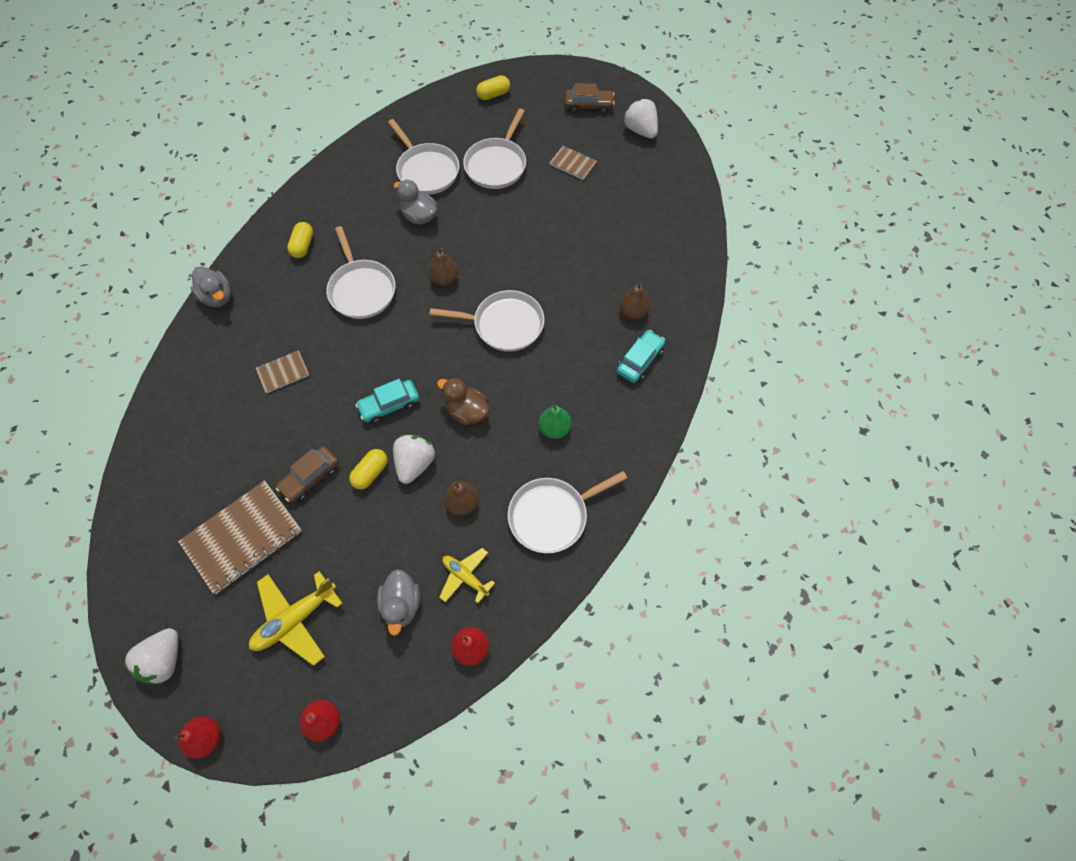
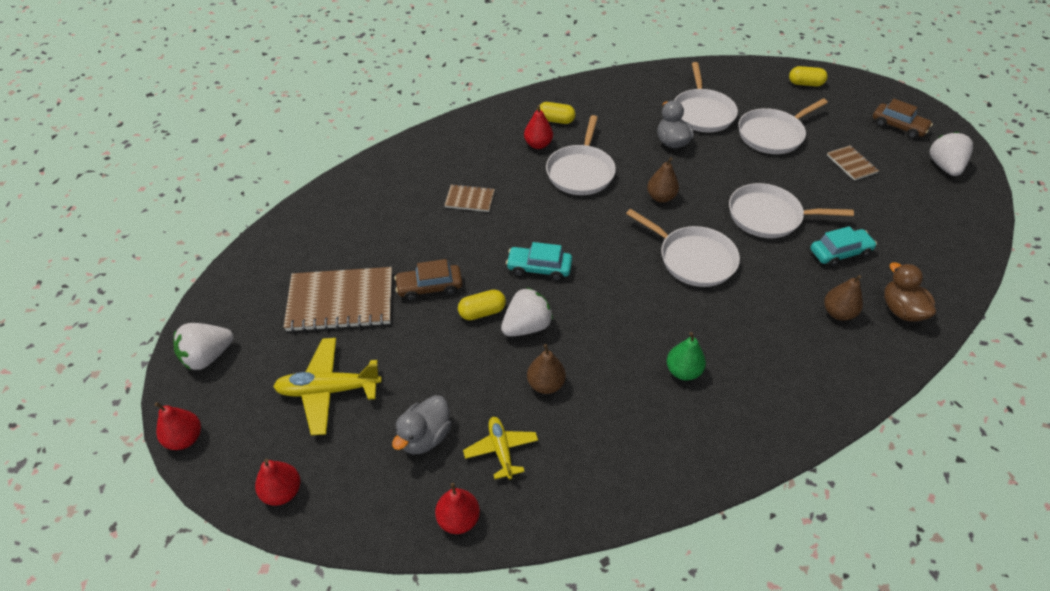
camera: 35 degrees right, 15 degrees down
grey duck [190,266,231,307] -> none
yellow capsule [287,222,313,258] -> yellow capsule turned 60 degrees clockwise [537,102,575,124]
brown duck [437,378,489,425] -> brown duck moved to [884,262,936,322]
white pan [508,471,627,553] -> white pan moved to [729,183,854,238]
turquoise car [617,330,665,383] -> turquoise car moved to [810,226,877,267]
none -> red pear [524,105,553,149]

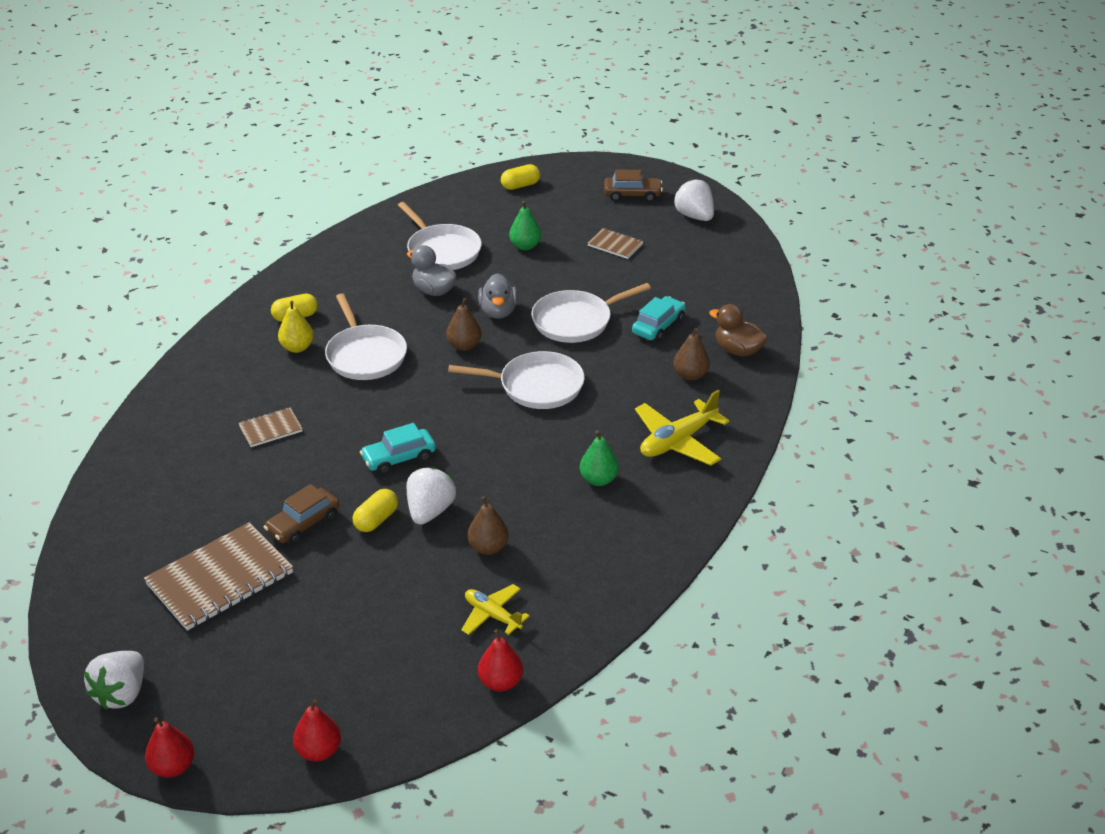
camera: 35 degrees left, 10 degrees down
yellow plane [273,338,382,435] -> yellow plane moved to [635,390,729,465]
grey duck [392,395,451,454] -> grey duck moved to [478,273,518,319]
red pear [524,105,553,149] -> yellow pear [278,301,314,353]
white pan [738,98,828,154] -> green pear [509,201,541,250]

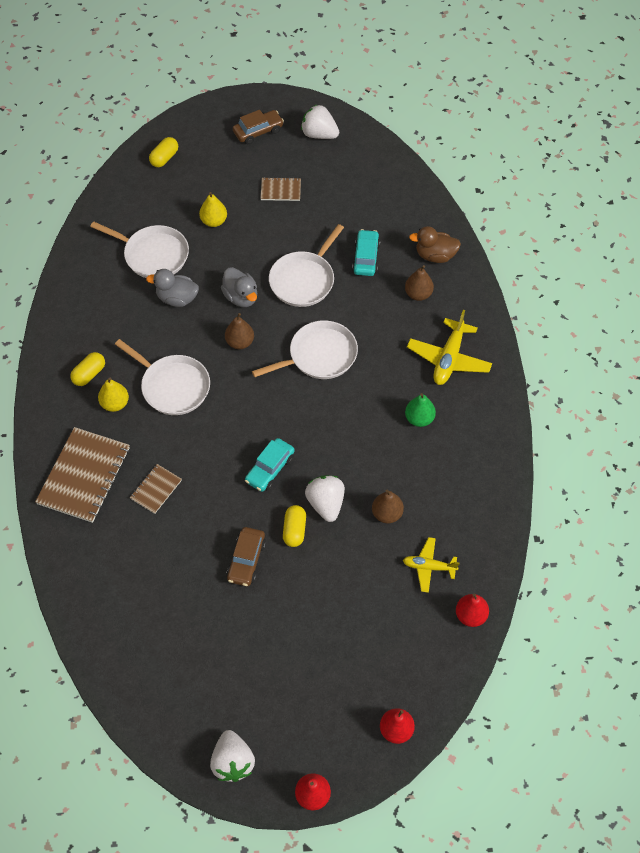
camera: 30 degrees left, 20 degrees up
brown notebook [144,522,293,631] -> brown notebook moved to [35,427,130,523]
green pear [509,201,541,250] -> yellow pear [199,192,227,227]

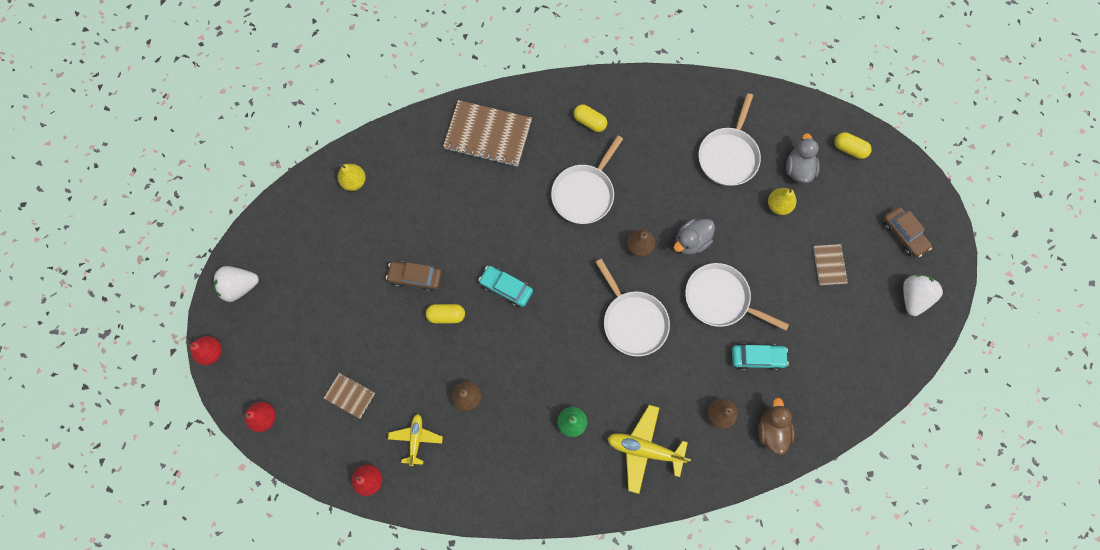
camera: 85 degrees right, 15 degrees up
yellow pear [98,377,129,412] -> yellow pear moved to [338,164,366,191]
brown notebook [130,464,182,514] -> brown notebook moved to [324,373,375,419]
grey duck [146,269,199,307] -> grey duck moved to [786,133,820,183]
white strawberry [305,475,345,522] -> none

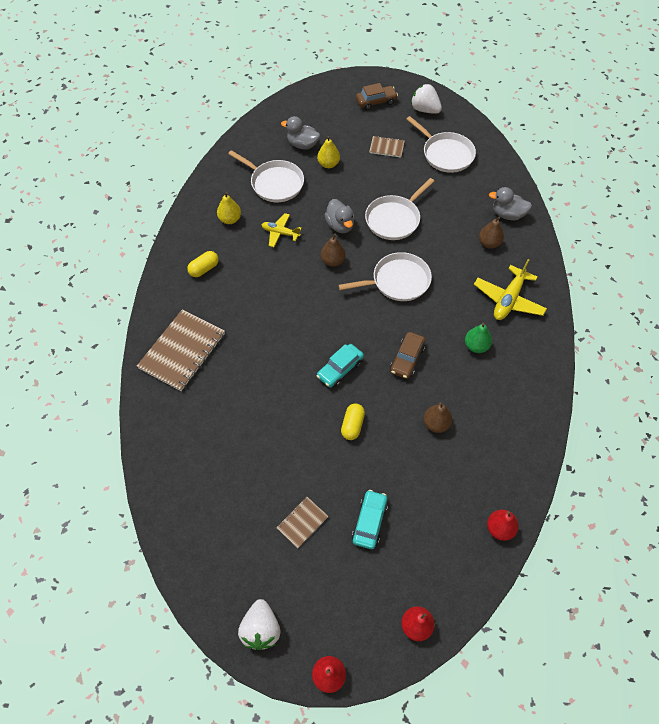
camera: 75 degrees left, 15 degrees down
brown notebook [324,373,375,419] -> brown notebook moved to [276,497,328,548]
yellow pear [338,164,366,191] -> yellow pear moved to [217,192,241,224]
brown car [386,261,442,292] -> brown car moved to [390,332,425,379]
yellow plane [388,414,443,466] -> yellow plane moved to [262,213,302,247]
white pan [551,135,623,224] -> white pan moved to [406,116,476,173]
turquoise car [732,343,789,371] -> turquoise car moved to [352,490,388,549]
brown duck [758,398,795,455] -> grey duck [489,187,532,221]
yellow capsule [834,132,872,159] -> none

